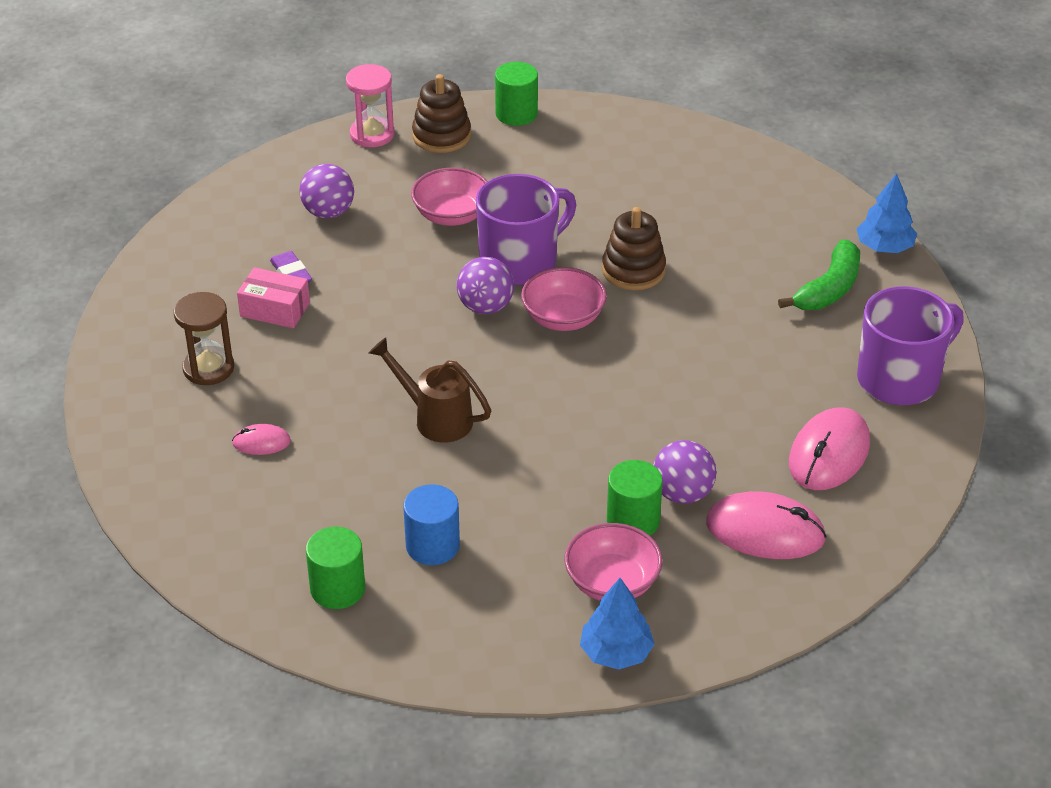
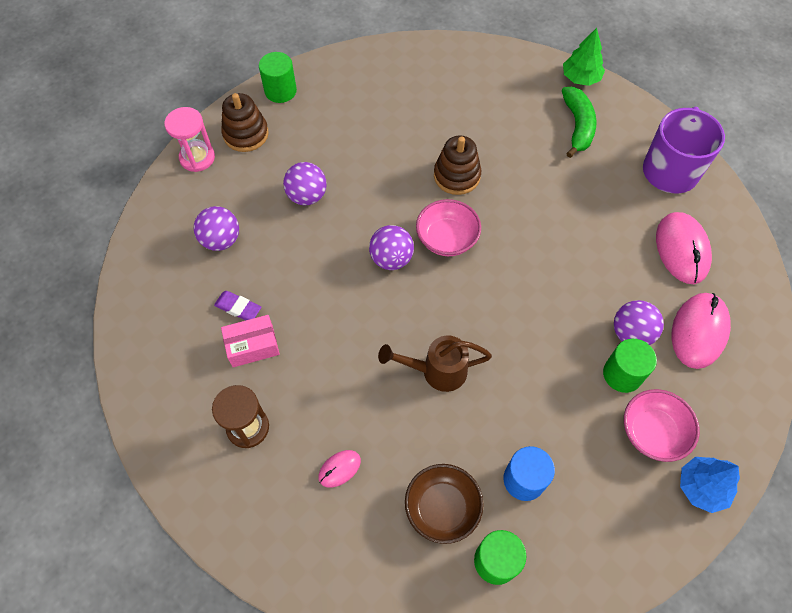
camera: 35 degrees left, 20 degrees up
pink bowl [411,168,488,226] -> purple ball [283,162,327,205]
purple mug [476,174,576,285] -> none
pink mouse [706,491,827,559] -> pink mouse turned 45 degrees counterclockwise [672,293,731,369]
blue tree [856,173,917,253] -> green tree [563,28,605,86]
none -> brown bowl [405,464,484,544]

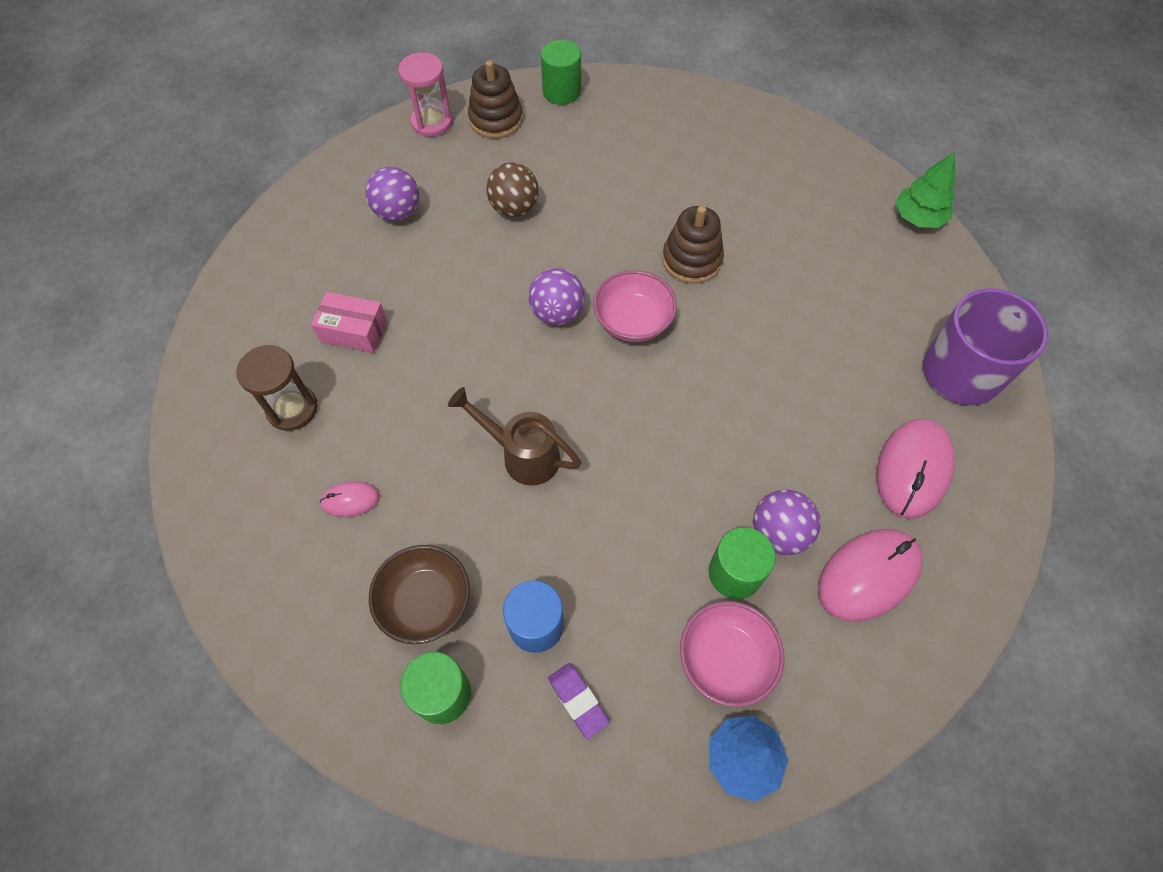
camera: 30 degrees right, 0 degrees up
purple eraser [214,291,261,320] -> purple eraser moved to [548,663,610,739]
purple ball [283,162,327,205] -> brown ball [486,162,539,217]
green banana [562,87,597,158] -> none

